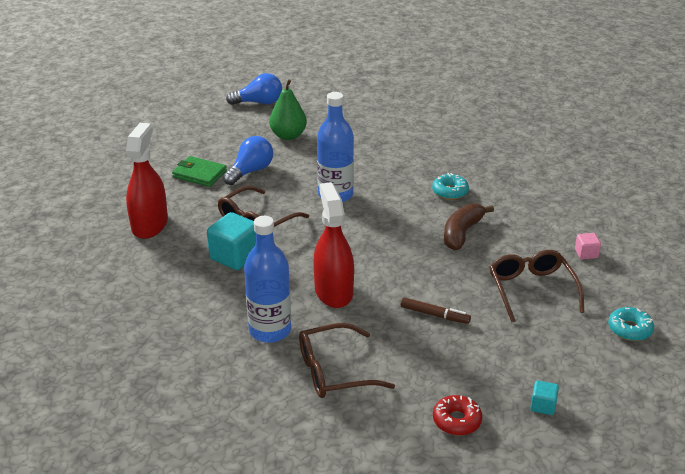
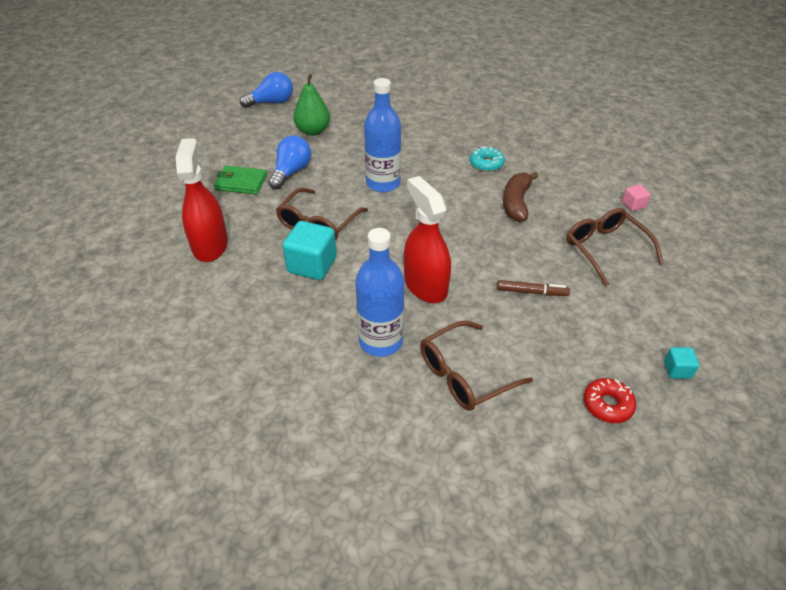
camera: 15 degrees left, 10 degrees up
turquoise donut [608,307,654,341] -> none

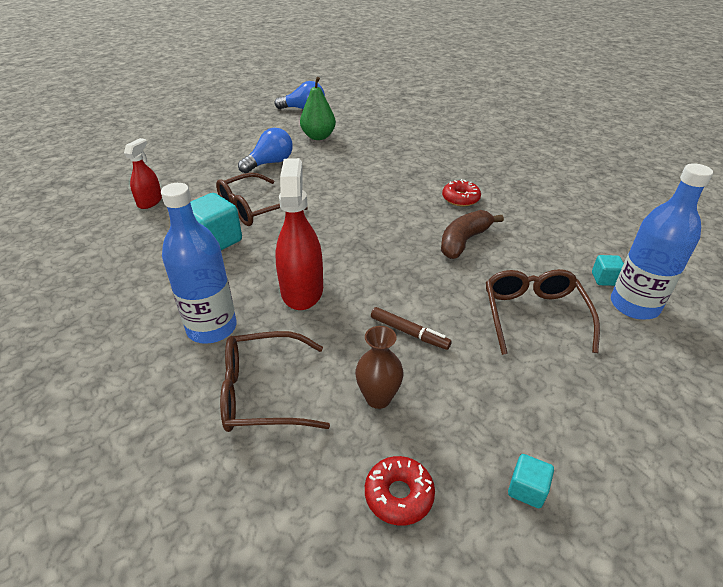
camera: 25 degrees right, 5 degrees down
red spray bottle [176,138,228,262] -> red spray bottle [124,138,162,209], size x0.59
green wallet [214,165,267,195] -> none
blue bottle [364,78,401,192] -> blue bottle moved to [611,163,713,319]
turquoise donut [470,146,505,172] -> red donut [442,179,481,206]
pink cube [622,185,651,211] -> turquoise cube [592,255,624,286]
none -> brown vase [355,326,403,409]

